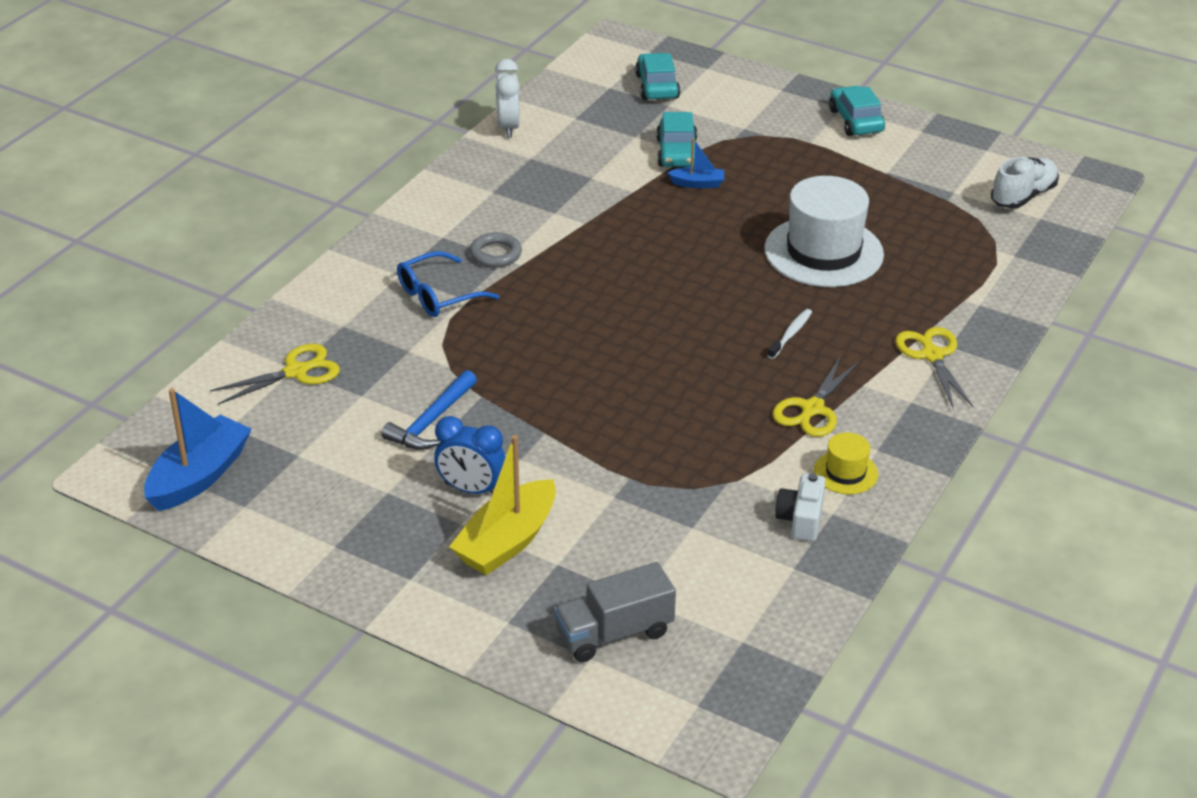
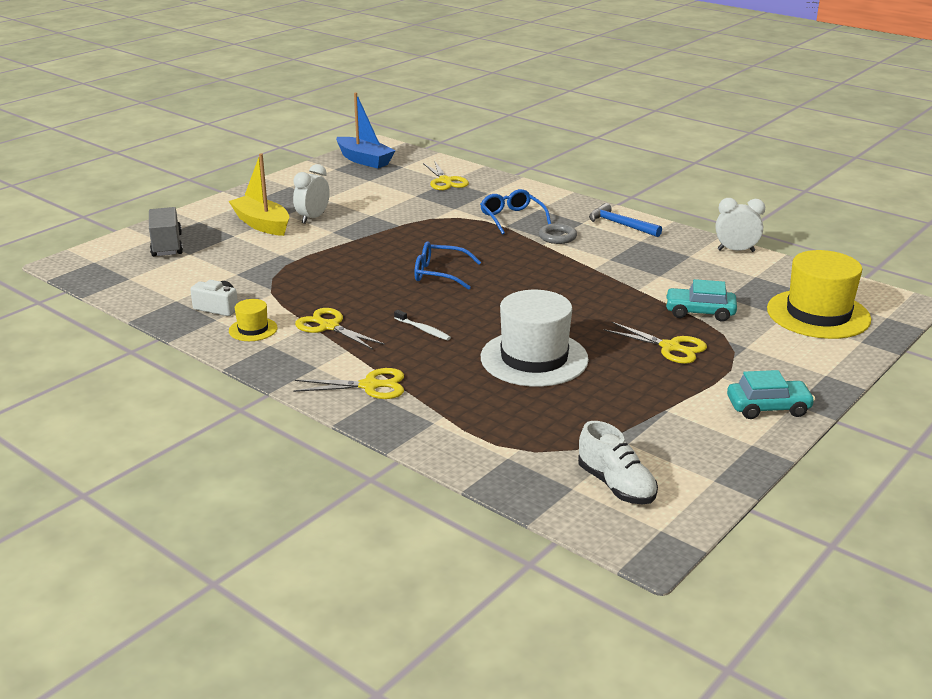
camera: 100 degrees right, 10 degrees down
blue hammer [381,370,477,450] -> blue hammer moved to [589,203,662,237]
blue clock [434,416,506,494] -> white clock [293,164,330,224]
turquoise car [635,53,680,100] -> yellow hat [767,250,871,339]
blue boat [667,138,724,188] -> none
none -> blue glasses [414,242,481,290]
none -> yellow scissors [604,322,707,364]

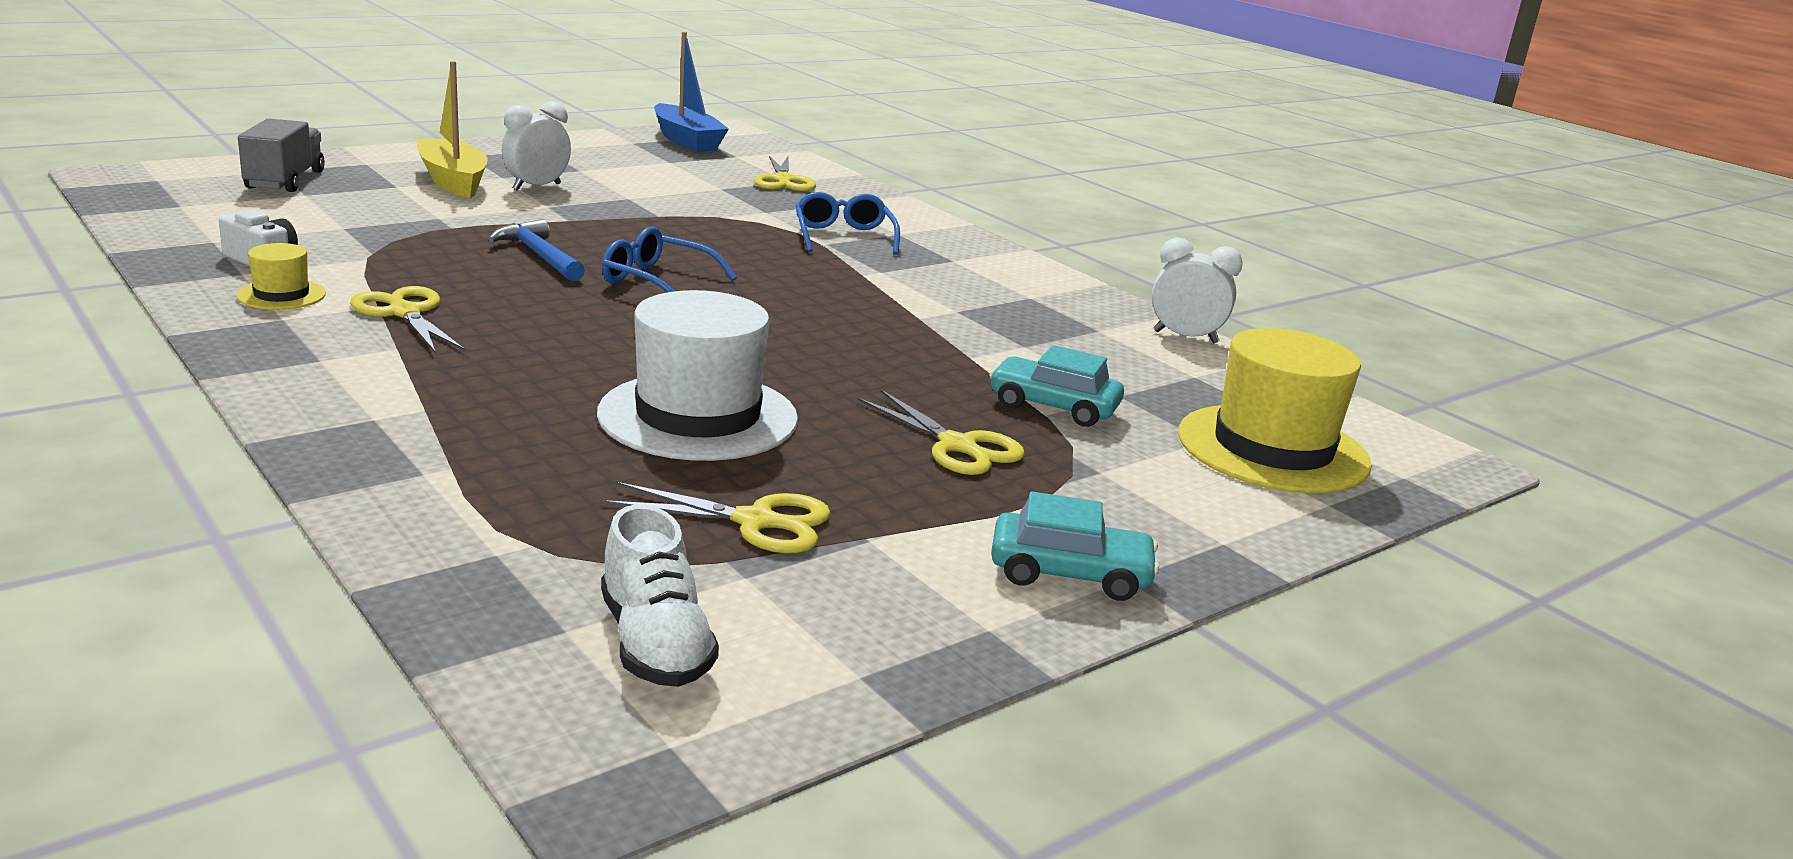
camera: 10 degrees right, 5 degrees down
yellow scissors [293,368,404,399] -> yellow scissors moved to [603,482,831,553]
white toothbrush [394,310,451,340] -> none
grey ring [539,223,577,244] -> none
blue hammer [589,203,662,237] -> blue hammer moved to [488,219,585,281]

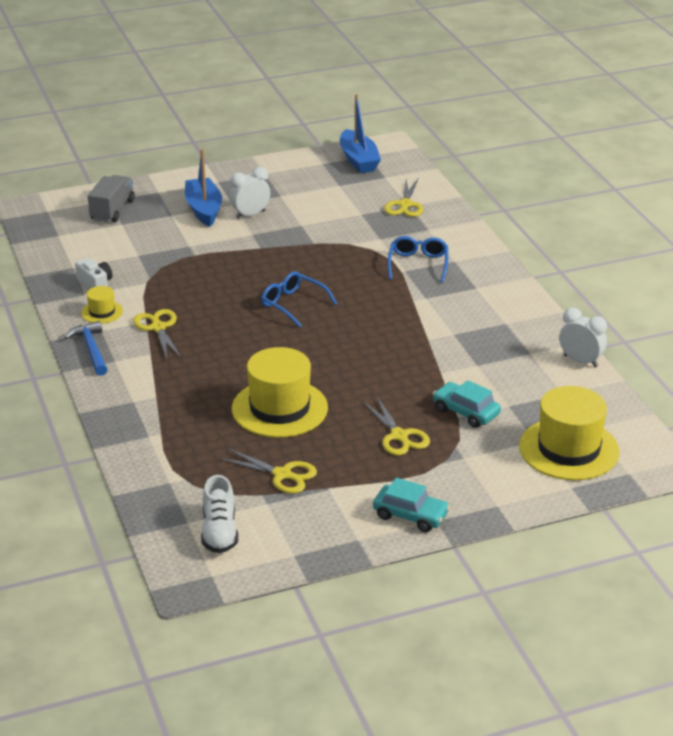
camera: 20 degrees right, 10 degrees up
yellow boat [416,61,488,198] -> blue boat [185,149,222,227]
blue hammer [488,219,585,281] -> blue hammer moved to [64,321,108,376]
white hat [597,290,798,461] -> yellow hat [232,347,328,438]

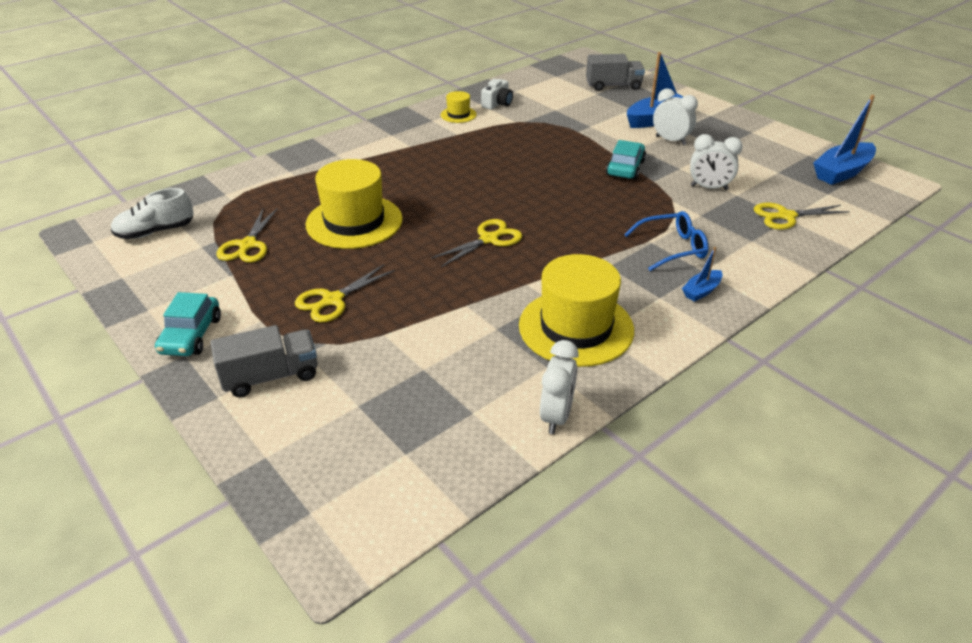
camera: 70 degrees right, 5 degrees up
blue hammer [64,321,108,376] -> none
yellow scissors [133,309,181,358] -> yellow scissors moved to [431,219,522,267]
blue glasses [261,271,337,327] -> none
turquoise car [433,380,501,428] -> turquoise car moved to [606,140,646,180]
yellow hat [519,386,620,480] -> yellow hat moved to [519,254,634,367]
none -> grey truck [211,325,318,397]
none -> blue boat [682,247,723,302]
none -> white clock [690,134,743,190]

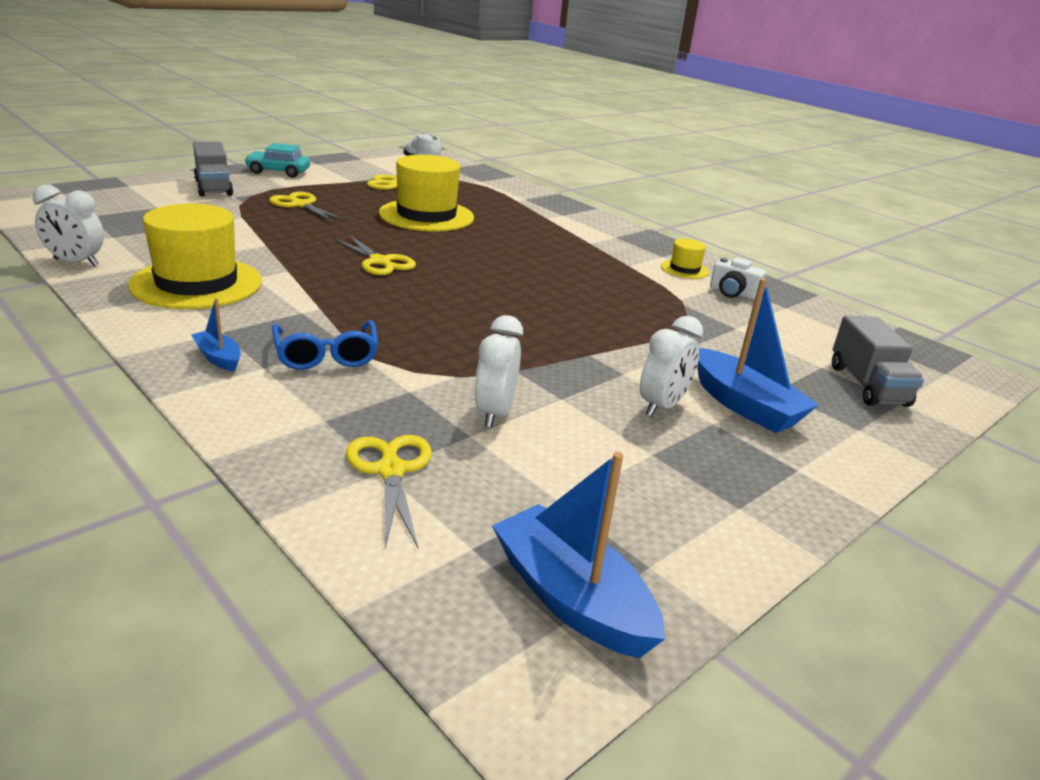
camera: 85 degrees right, 10 degrees down
turquoise car [606,140,646,180] -> none

